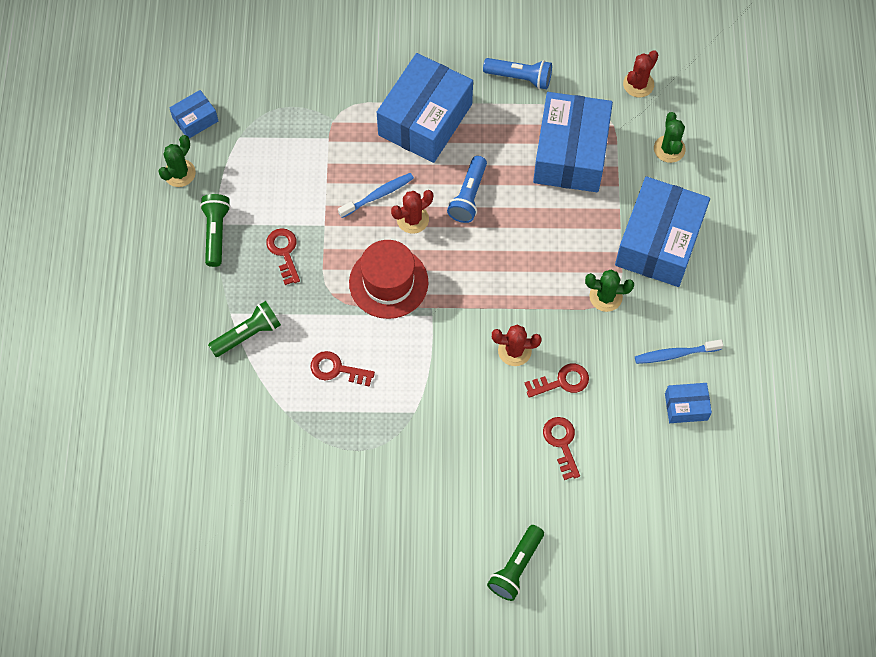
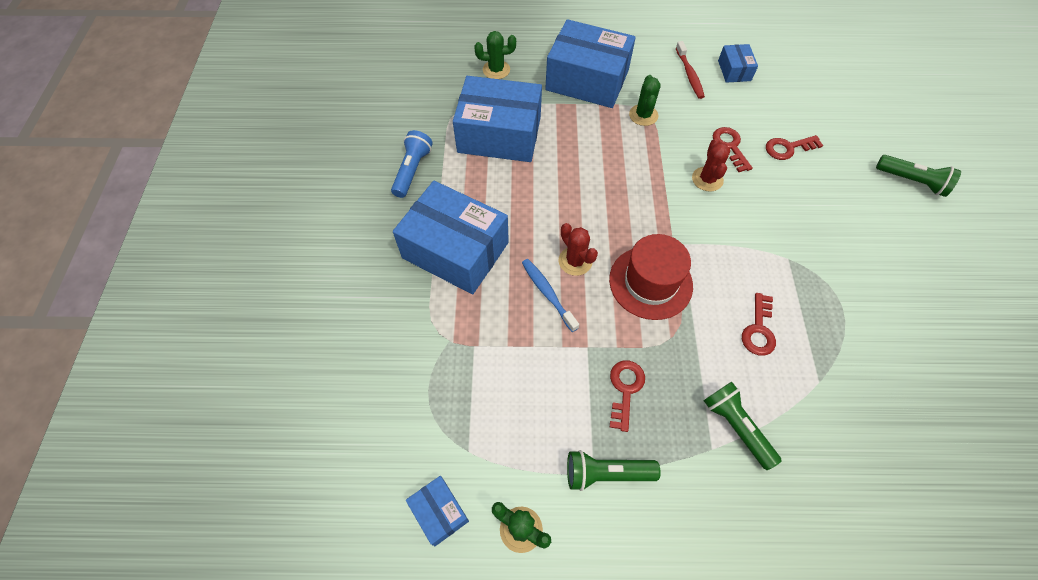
camera: 90 degrees left, 5 degrees down
red key [266,228,300,285] -> red key turned 120 degrees clockwise [610,360,645,432]
blue flashlight [447,156,487,223] -> none
red cactus [623,50,658,97] -> none
blue toothbrush [635,339,723,364] -> red toothbrush [676,41,705,99]

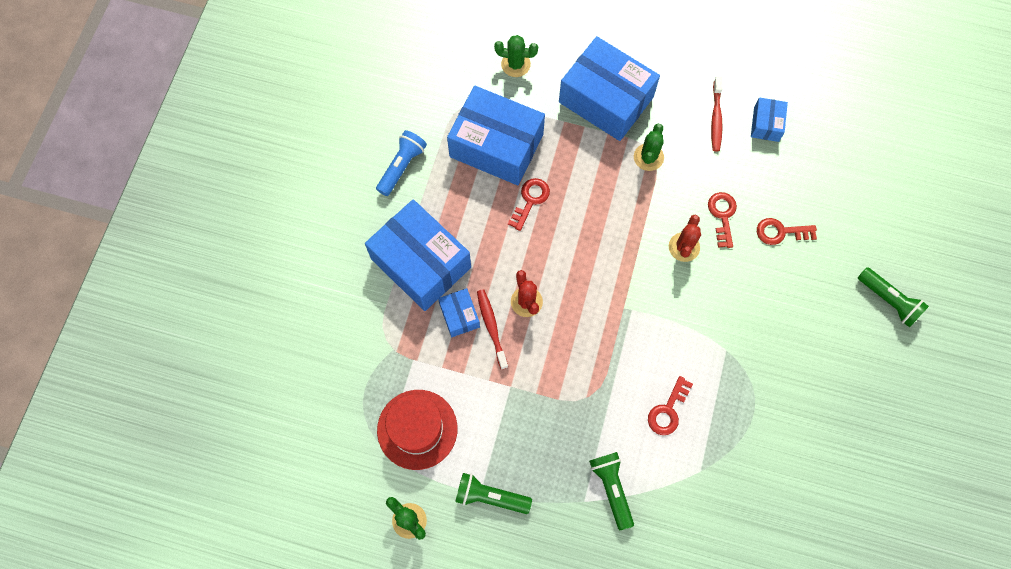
camera: 15 degrees right, 10 degrees up
blue box [406,476,469,546] -> blue box moved to [438,288,480,337]
blue toothbrush [522,259,579,332] -> red toothbrush [477,289,508,370]
red hat [609,234,693,320] -> red hat moved to [377,390,458,470]
red key [610,360,645,432] -> red key moved to [508,178,550,231]

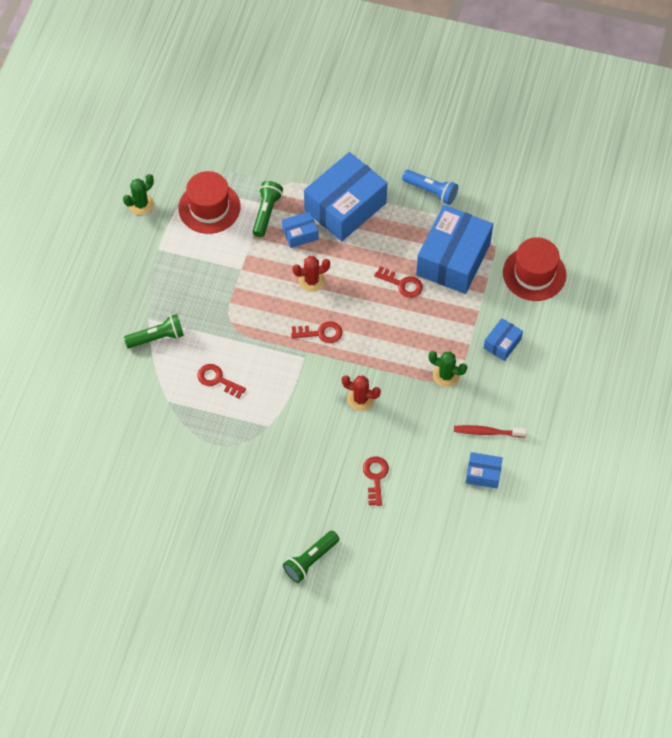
camera: 90 degrees right, 10 degrees down
green flashlight [455,473,532,514] -> green flashlight moved to [252,181,283,237]
red toothbrush [477,289,508,370] -> none
green cactus [494,35,538,77] -> red hat [503,237,566,301]
blue box [559,36,660,141] -> blue box [484,318,523,361], size x0.46
red key [708,192,737,248] -> red key moved to [291,321,342,343]

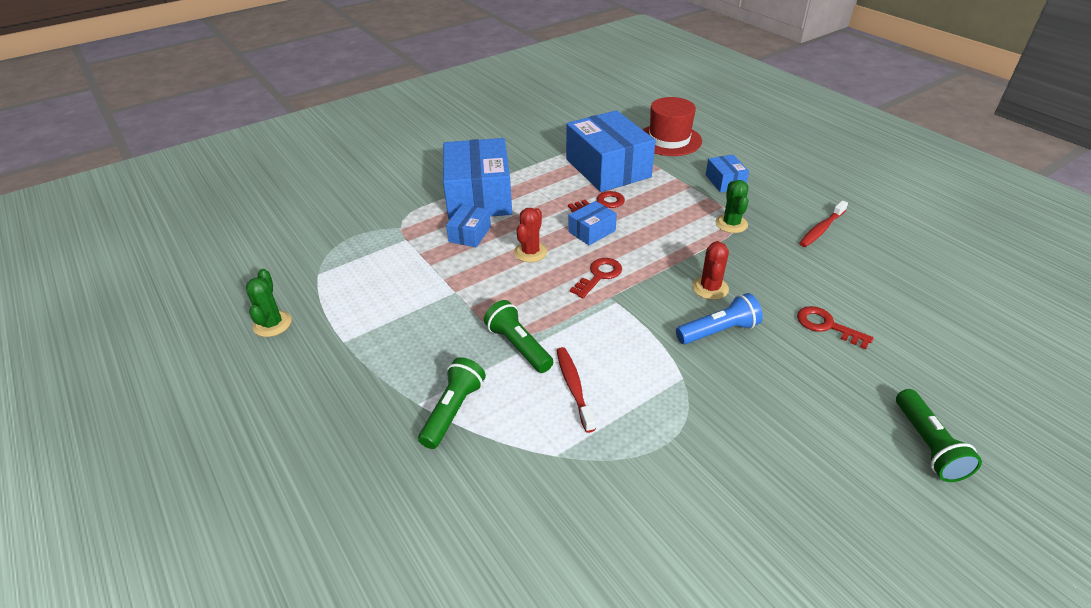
camera: 50 degrees left, 20 degrees down
red hat [178,171,240,234] -> none
red key [198,364,246,399] -> red toothbrush [557,347,596,433]
green flashlight [252,181,283,237] -> green flashlight moved to [484,300,553,373]
red cactus [342,375,381,411] -> red cactus turned 45 degrees counterclockwise [692,241,729,300]
blue flashlight [402,170,458,205] -> blue flashlight moved to [676,293,763,344]
green cactus [428,351,467,387] -> green cactus turned 60 degrees counterclockwise [715,180,749,233]
blue box [466,452,503,488] -> blue box moved to [568,201,617,245]

